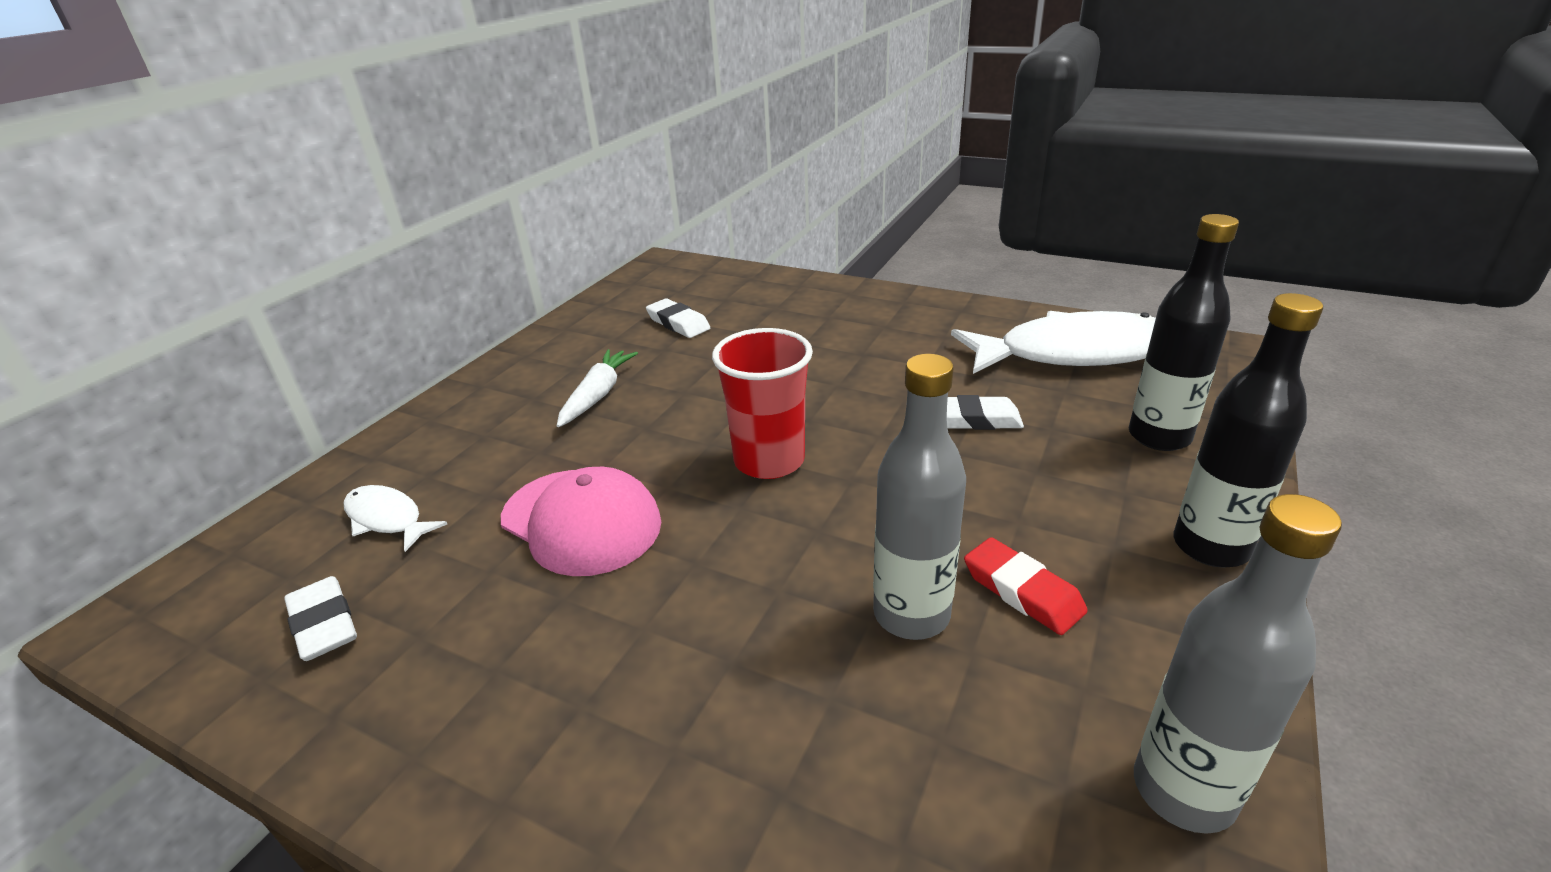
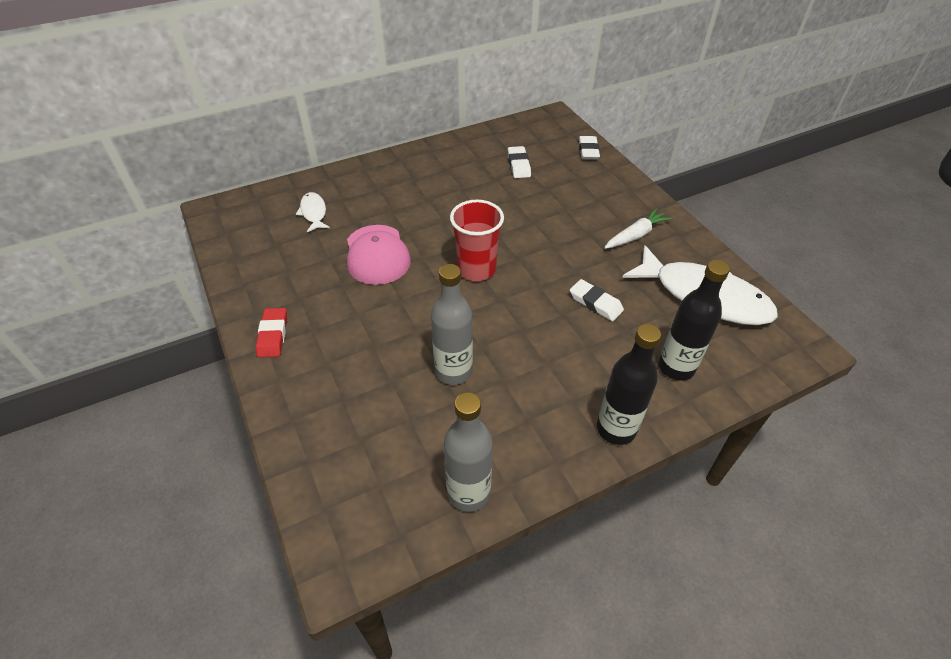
camera: 35 degrees right, 15 degrees up
white eraser [284,576,357,661] -> white eraser moved to [579,136,600,160]
white carrot [557,349,638,427] -> white carrot moved to [604,208,672,249]
red eraser [964,537,1088,635] -> red eraser moved to [256,308,287,358]

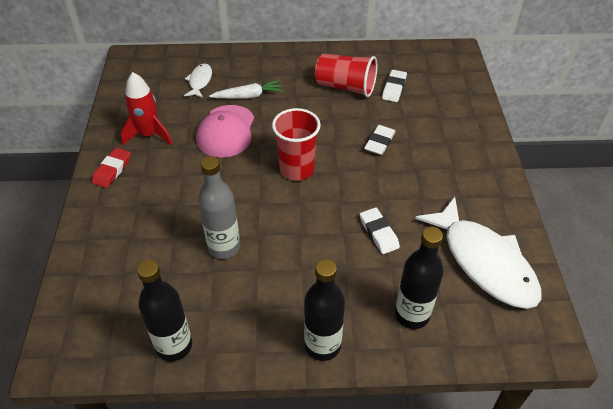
camera: 25 degrees right, 0 degrees up
grey bottle [444,392,493,512] -> black bottle [137,260,192,362]
white eraser [579,136,600,160] -> white eraser moved to [364,125,396,155]
white carrot [604,208,672,249] -> white carrot moved to [209,80,283,99]
none -> red rocket [121,72,172,145]
none -> red cup [315,53,377,97]

